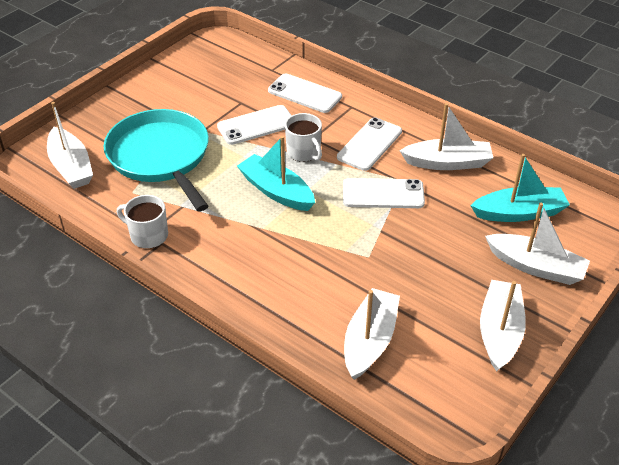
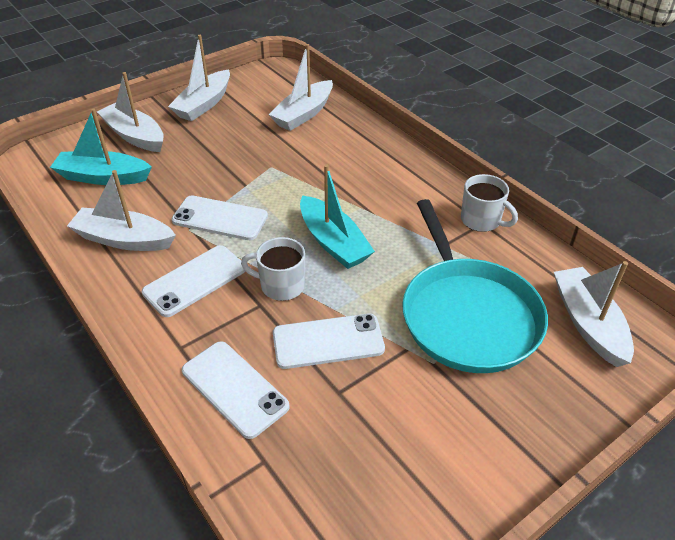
camera: 165 degrees left, 0 degrees up
white mug [285,113,322,162] -> white mug turned 60 degrees counterclockwise [241,237,305,301]

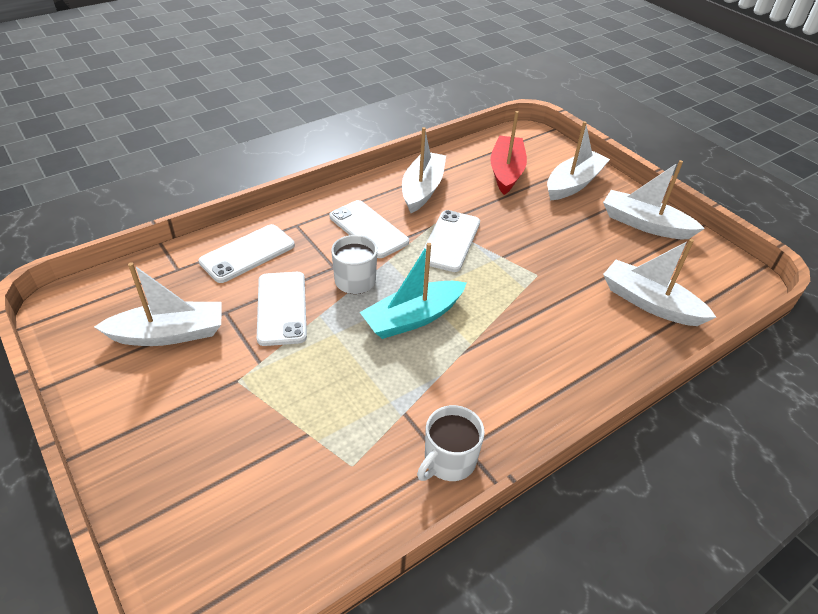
camera: 90 degrees right, 0 degrees up
turquoise boat [50,109,152,185] -> red boat [490,111,527,195]
turquoise pan [402,199,548,373] -> none
white boat [554,261,634,367] -> white boat moved to [94,262,222,346]

